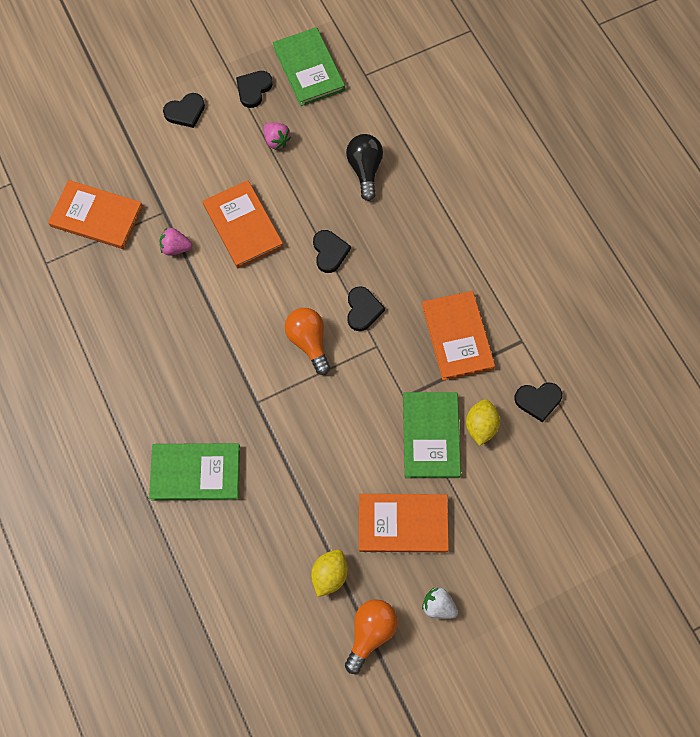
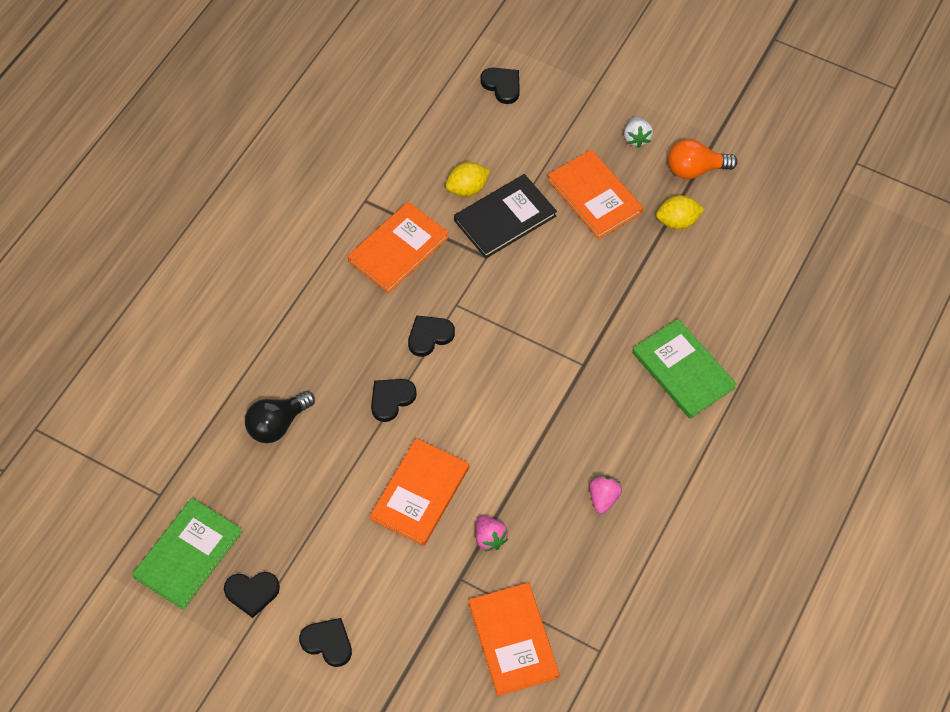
camera: 125 degrees left, 10 degrees down
pink strawberry [263,123,291,150] -> pink strawberry moved to [589,476,622,514]
orange light bulb [285,308,330,375] -> none
green book [403,392,461,478] -> black book [454,174,557,259]
black heart [515,382,562,422] -> black heart moved to [480,68,520,104]

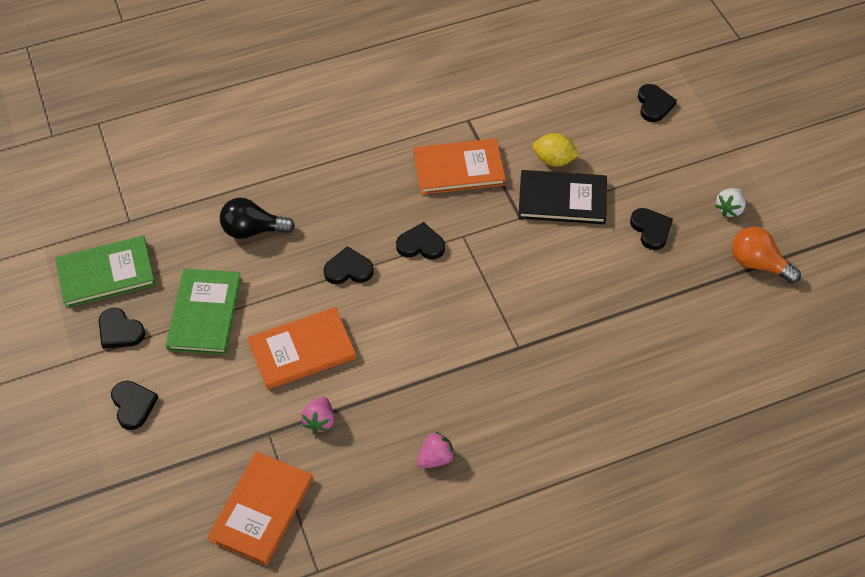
camera: 40 degrees right, 5 degrees down
orange book [547,149,643,239] -> black heart [630,208,673,250]
green book [632,319,736,419] -> green book moved to [166,269,241,355]
yellow lemon [656,195,704,230] -> none

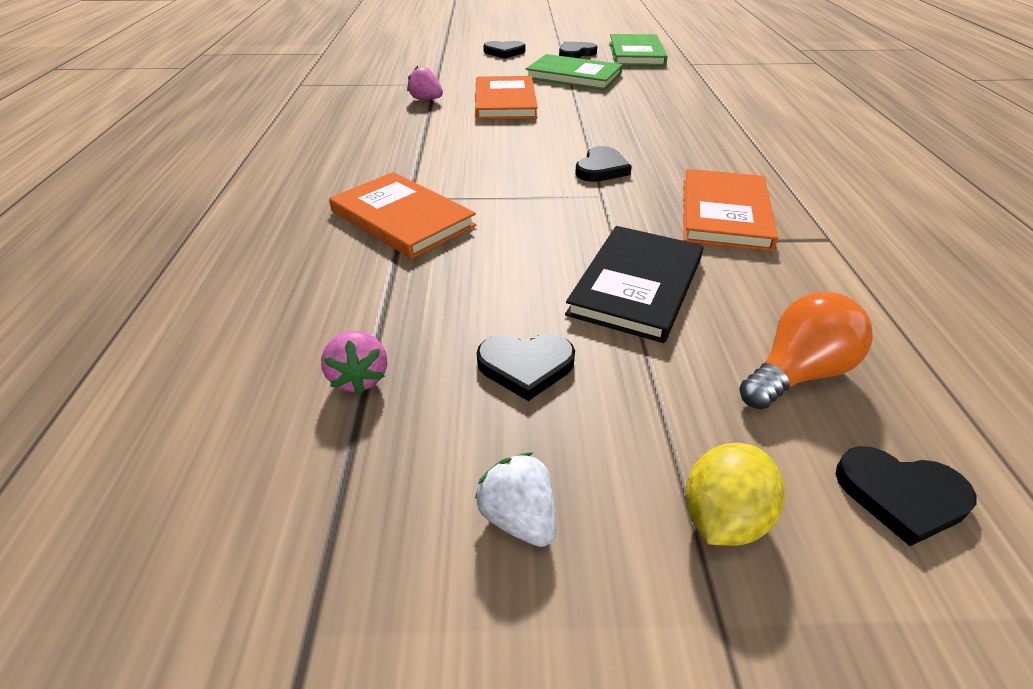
camera: 110 degrees right, 15 degrees down
orange book [208,451,313,566] -> orange book moved to [329,172,476,259]
black light bulb [220,198,295,239] -> none
black heart [323,246,374,284] -> none
pink strawberry [417,432,455,468] -> pink strawberry moved to [321,331,387,395]
yellow lemon [533,133,580,167] -> yellow lemon moved to [685,443,785,546]
orange light bulb [732,227,801,284] -> orange light bulb moved to [739,292,873,410]

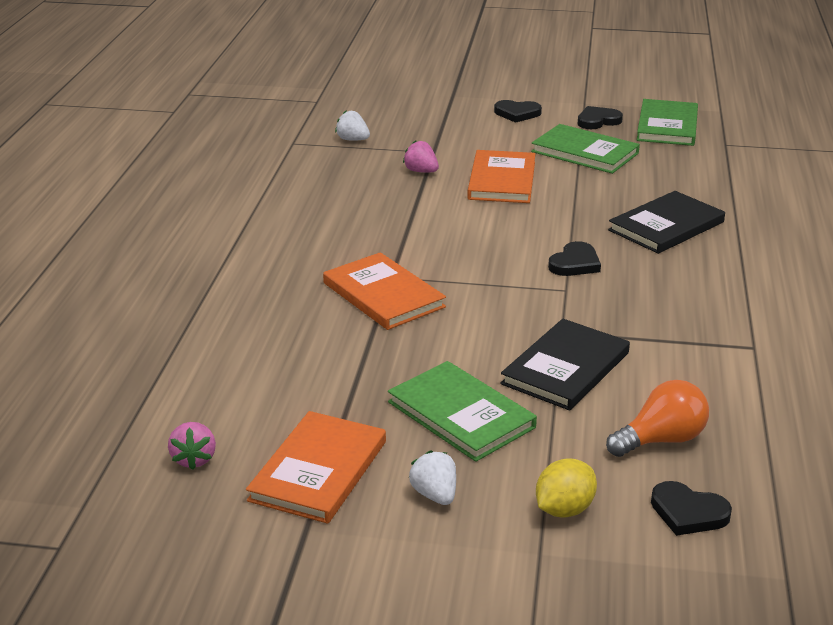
camera: 10 degrees right, 10 degrees down
pink strawberry [321,331,387,395] -> pink strawberry moved to [168,422,216,470]
black heart [477,334,575,401] -> green book [388,361,537,462]
orange book [683,169,778,251] -> orange book moved to [246,411,386,524]
none -> white strawberry [335,110,370,141]
none -> black book [608,191,725,254]

